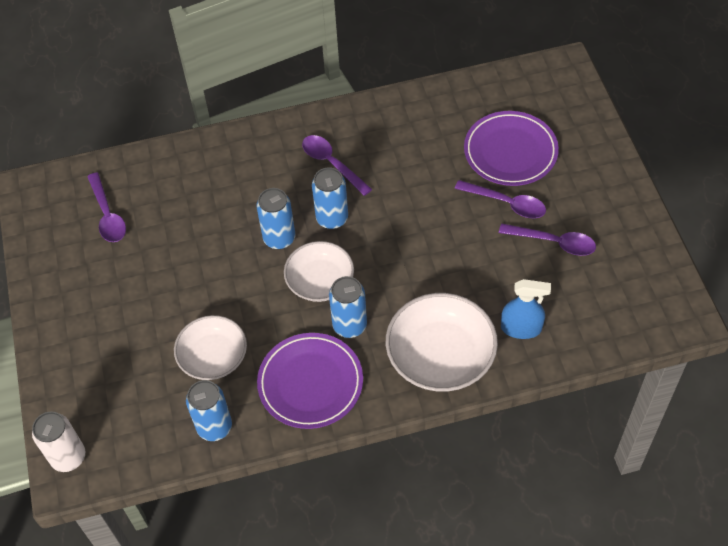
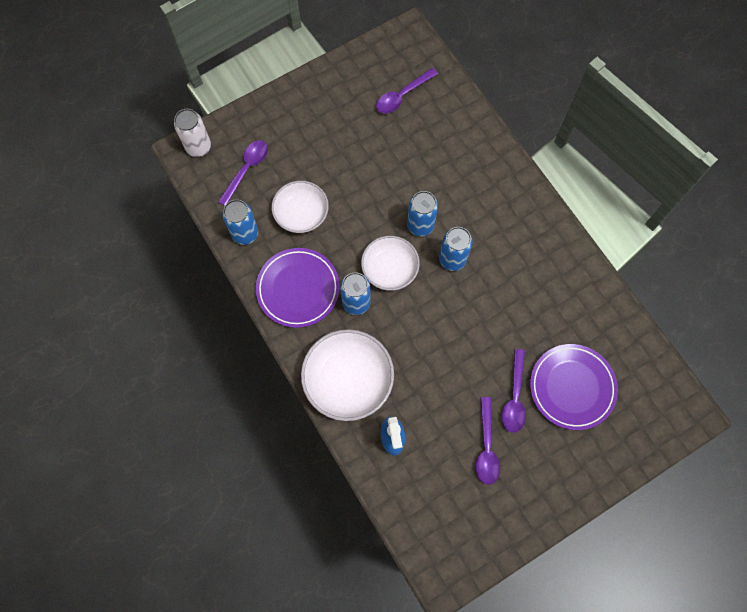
camera: 70 degrees right, 15 degrees up
purple spoon [302,135,372,196] -> purple spoon moved to [218,140,268,206]

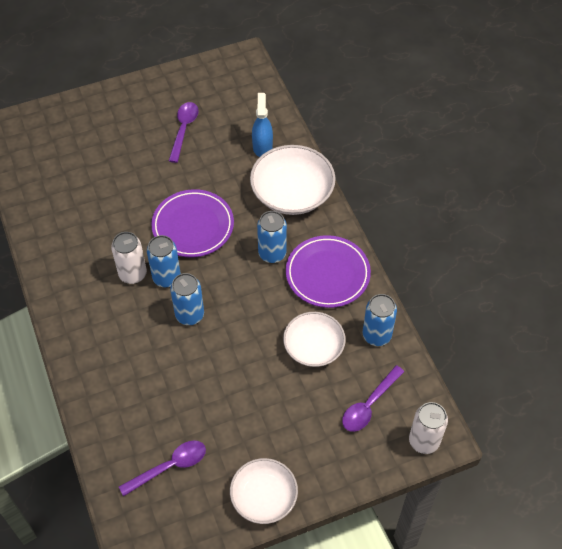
camera: 170 degrees left, 15 degrees down
white bowl [361,236,420,291] -> white bowl moved to [230,458,298,524]
purple spoon [502,349,526,433] -> none
purple plate [530,344,618,430] -> purple plate moved to [151,189,234,257]
none -> white can [111,232,147,284]

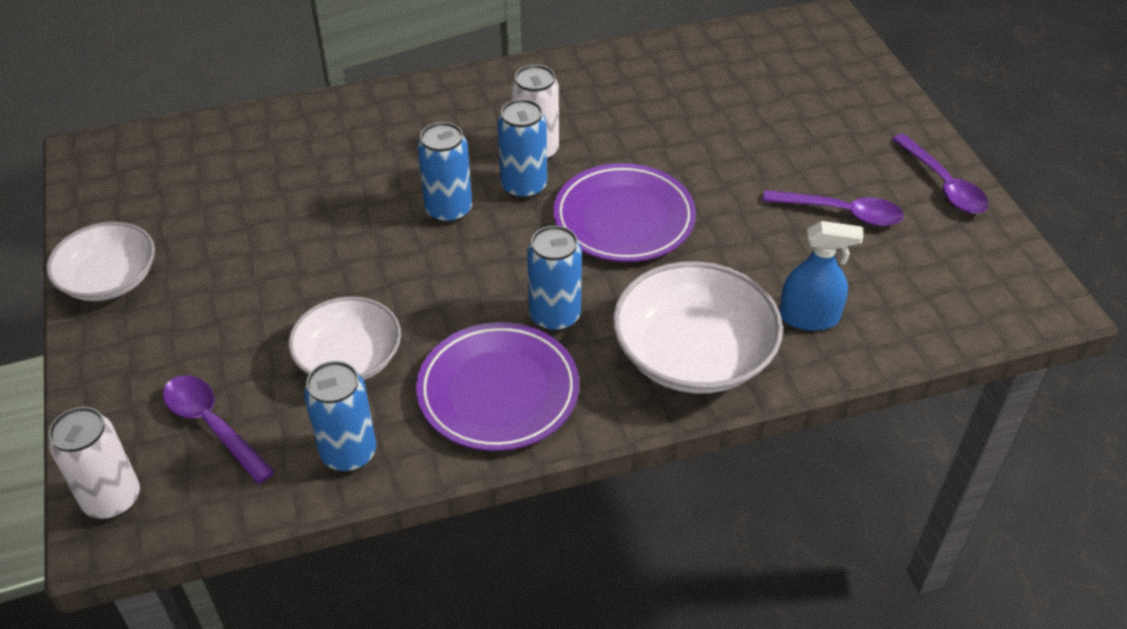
camera: 95 degrees right, 10 degrees down
purple spoon [119,440,206,497] -> purple spoon moved to [892,134,988,214]

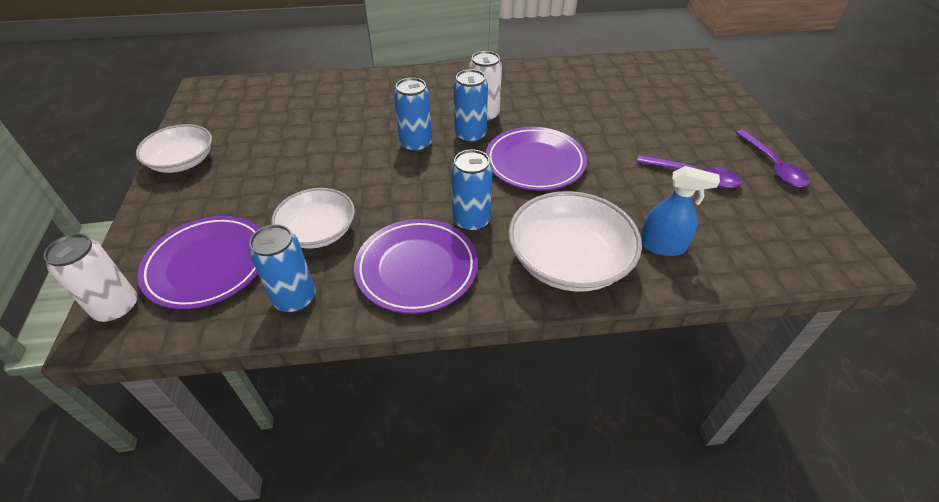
camera: 10 degrees right, 0 degrees up
purple spoon [163,375,275,484] -> purple plate [137,216,260,309]

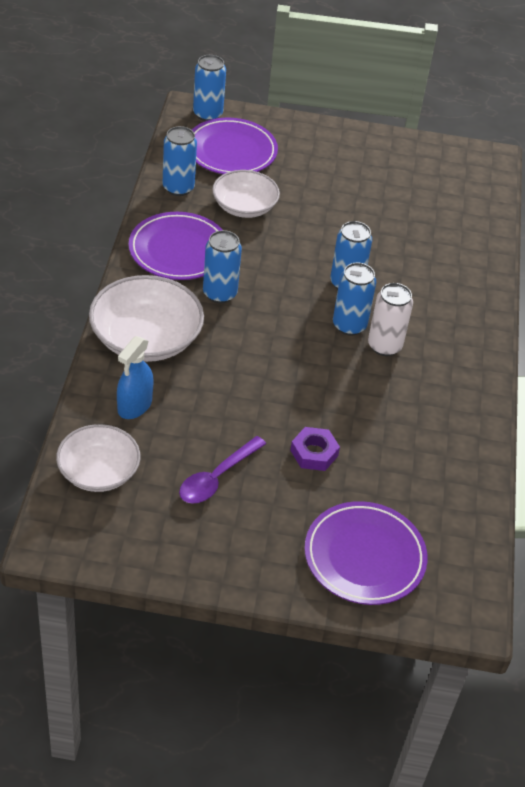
camera: 100 degrees right, 0 degrees up
white can [43,233,137,322] -> blue can [193,55,226,121]
white bowl [136,124,212,173] -> white bowl moved to [56,424,141,492]
purple plate [486,127,587,191] -> purple plate moved to [305,501,428,605]
purple spoon [735,130,809,187] -> none
none -> purple nut [290,427,340,471]

